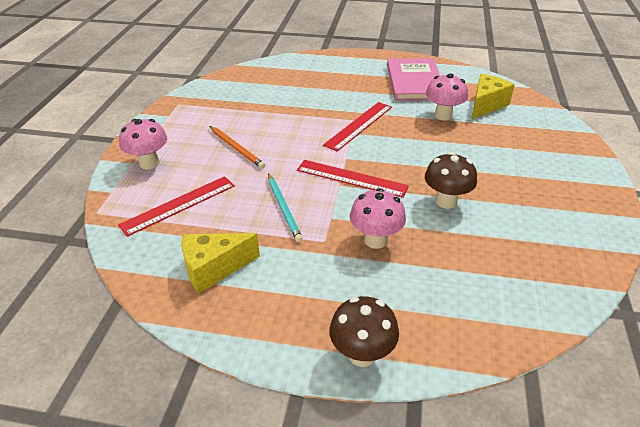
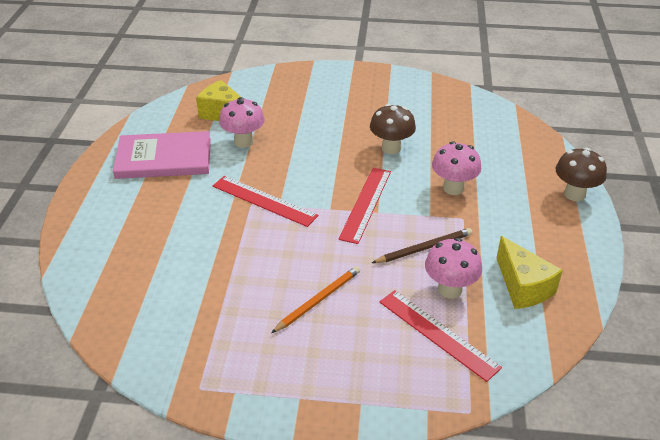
camera: 95 degrees left, 0 degrees up
pink mushroom [119,119,167,169] -> pink mushroom moved to [425,238,482,298]
turquoise pencil [268,173,303,242] -> brown pencil [372,228,472,263]

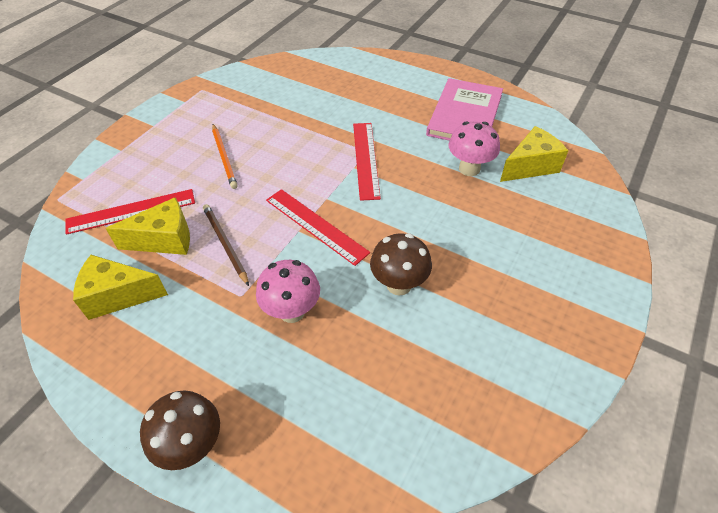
camera: 115 degrees right, 10 degrees up
red ruler [213,176,319,227] -> red ruler turned 60 degrees counterclockwise [353,123,381,201]
brown pencil [372,228,472,263] -> brown pencil turned 150 degrees clockwise [203,204,249,286]
pink mushroom [425,238,482,298] -> yellow cheese [105,197,190,255]

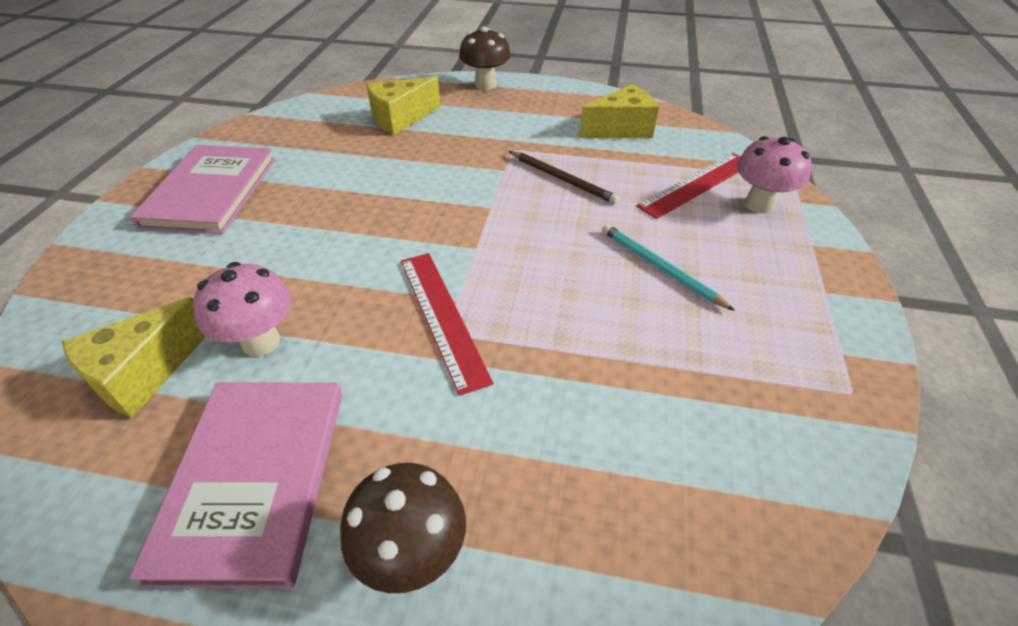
camera: 160 degrees right, 5 degrees down
yellow cheese [105,197,190,255] -> yellow cheese moved to [366,77,441,135]
orange pencil [212,124,238,189] -> turquoise pencil [602,224,735,311]
pink mushroom [256,260,320,323] -> pink mushroom moved to [736,136,812,214]
red ruler [266,189,370,266] -> none
brown mushroom [370,233,432,296] -> brown mushroom moved to [340,463,466,593]
none -> pink book [130,145,275,234]

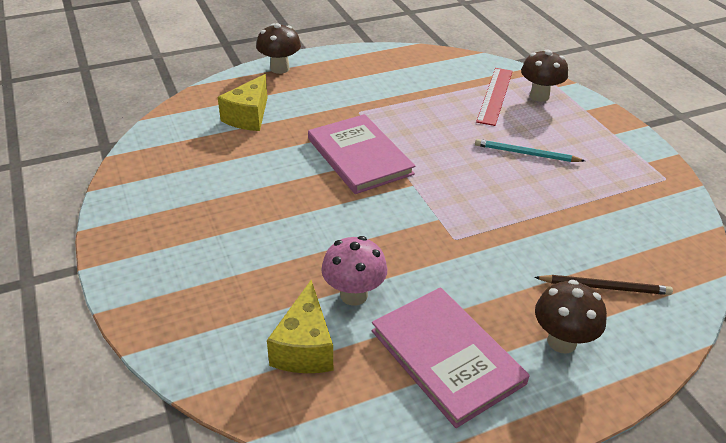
camera: 35 degrees left, 5 degrees down
pink book [130,145,275,234] -> pink book moved to [308,114,416,194]
red ruler [401,253,493,396] -> none
brown pencil [509,151,619,204] -> brown pencil moved to [534,275,673,295]
yellow cheese [580,84,659,138] -> none
pink mushroom [736,136,812,214] -> brown mushroom [521,49,568,102]

